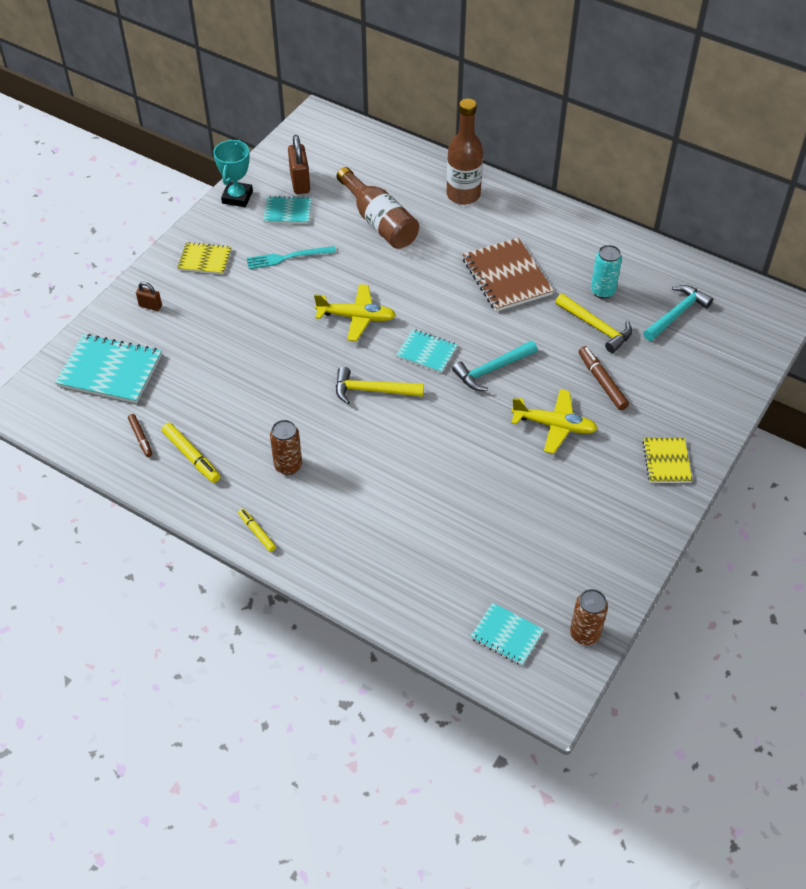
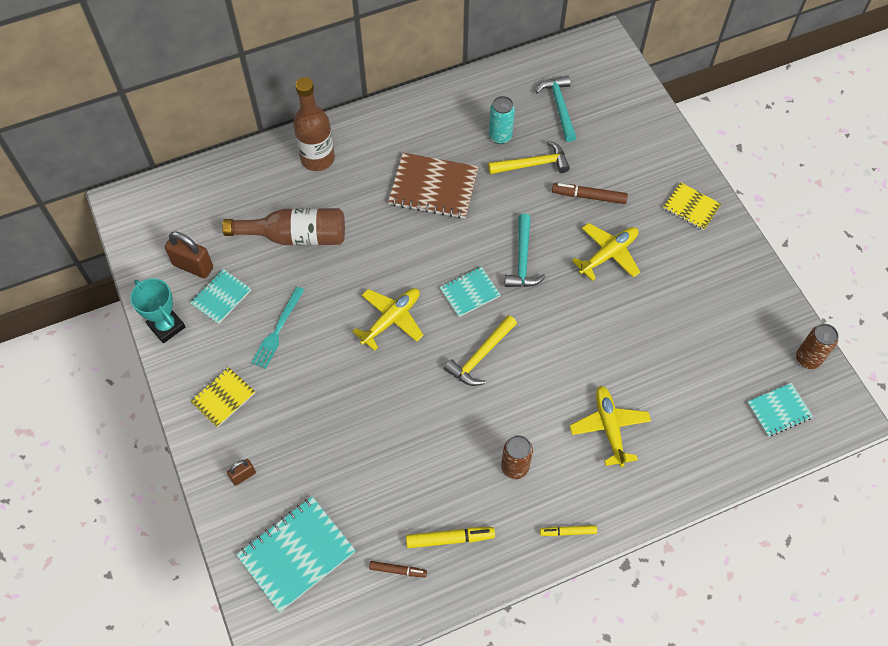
camera: 55 degrees left, 10 degrees up
none -> yellow plane [570,386,651,467]

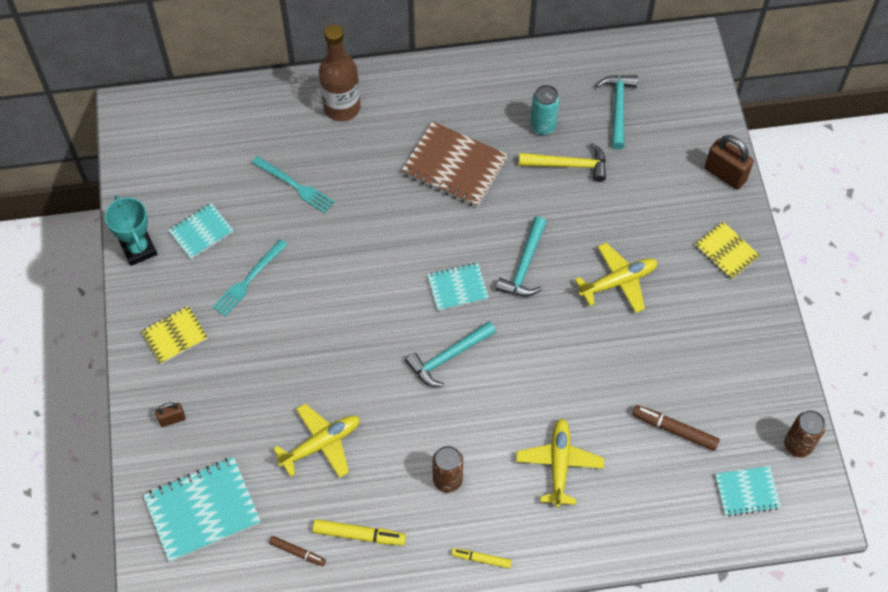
camera: 15 degrees right, 0 degrees up
brown padlock [165,232,213,279] -> brown padlock moved to [705,135,754,190]
brown bottle [222,208,345,246] -> turquoise fork [252,156,335,213]
yellow plane [352,288,424,351] -> yellow plane moved to [273,404,360,478]
yellow hammer [444,315,517,386] -> turquoise hammer [405,321,496,387]
brown marker [552,183,628,204] -> brown marker moved to [632,405,720,451]

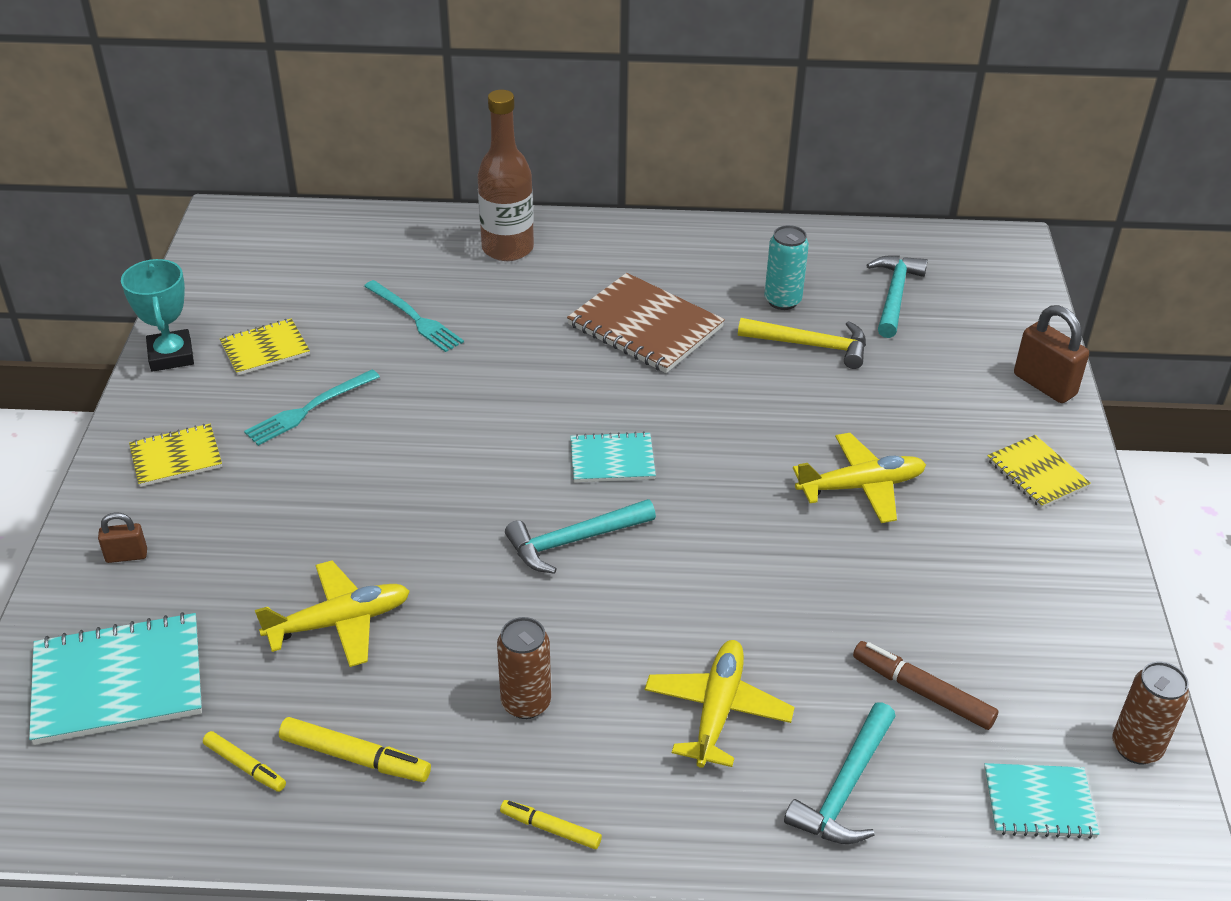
camera: 10 degrees right, 20 degrees down
turquoise notebook [168,203,234,259] -> yellow notebook [220,318,310,375]
brown marker [269,536,326,566] -> yellow marker [203,731,286,792]
turquoise hammer [496,216,547,297] -> turquoise hammer moved to [784,702,896,844]

